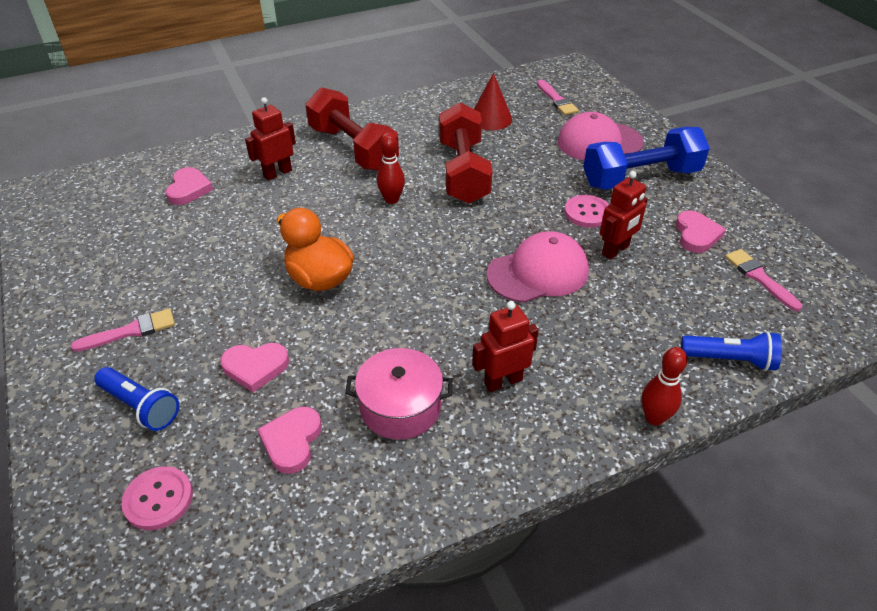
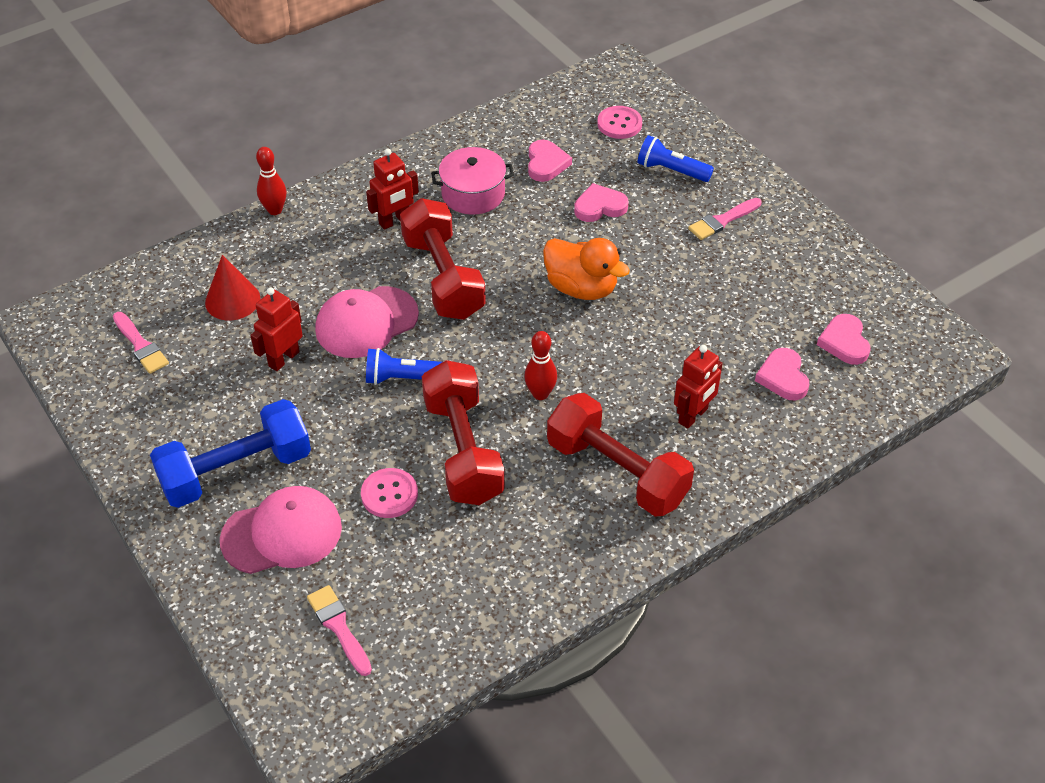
camera: 170 degrees right, 5 degrees up
red cone [474,73,512,130] -> red cone moved to [205,255,260,320]
pink button [564,195,609,228] -> pink button moved to [361,468,418,518]
pink heart [676,210,726,253] -> pink heart moved to [817,314,871,365]
blue flashlight [681,331,782,371] -> blue flashlight moved to [366,348,442,385]
none -> red dumbbell [400,198,486,320]

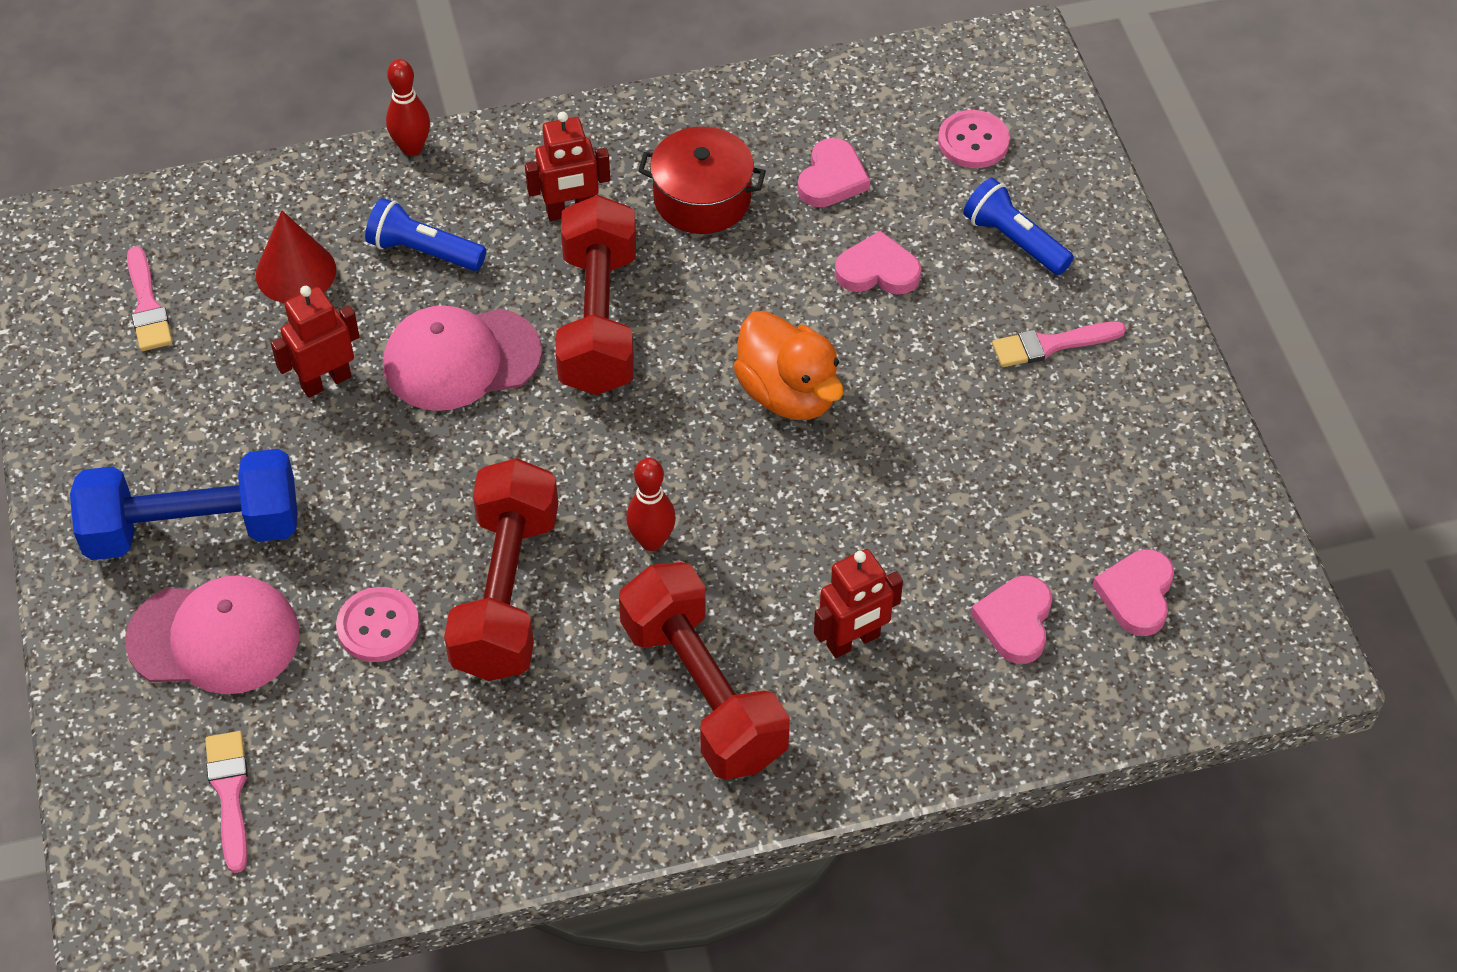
camera: 20 degrees right, 5 degrees up
blue flashlight [366,348,442,385] -> blue flashlight moved to [365,198,486,271]
pink pot [431,147,514,215] -> red pot [638,127,766,234]

